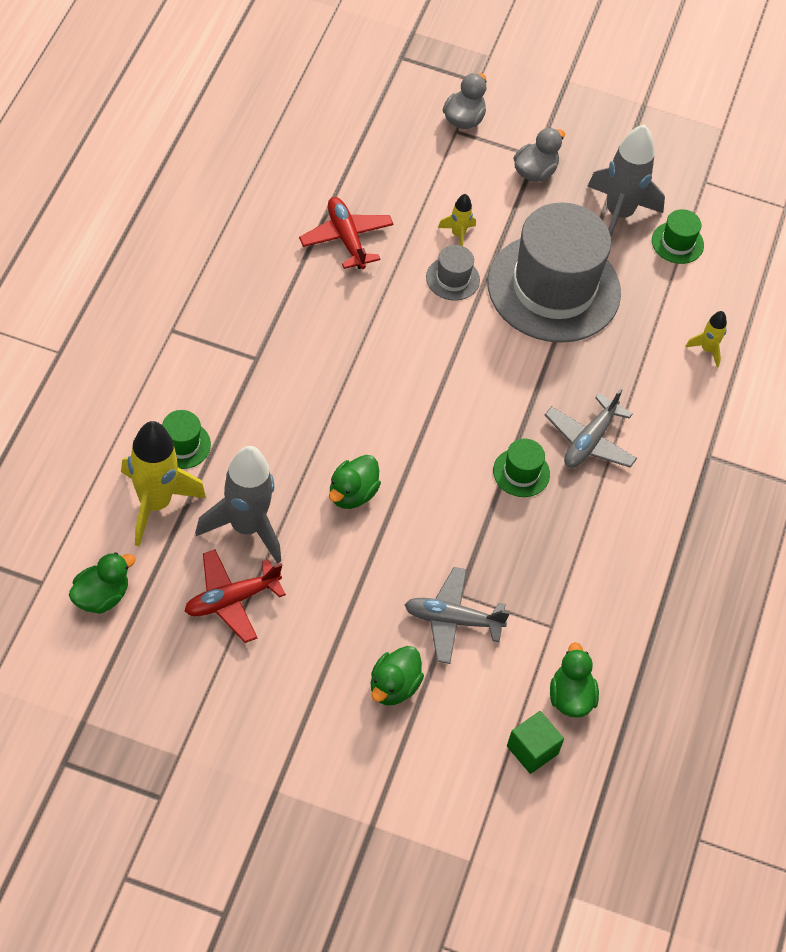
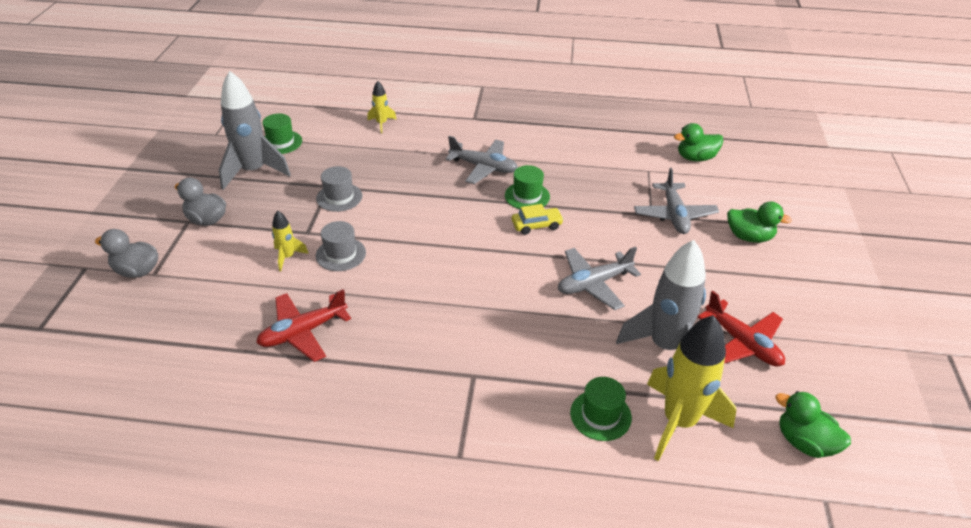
camera: 95 degrees left, 15 degrees down
green duck [329,455,381,509] -> grey plane [558,247,641,310]
grey hat [488,202,621,343] -> grey hat [316,166,362,212], size x0.40
green cube [507,711,564,774] -> none
none -> yellow car [512,204,564,235]

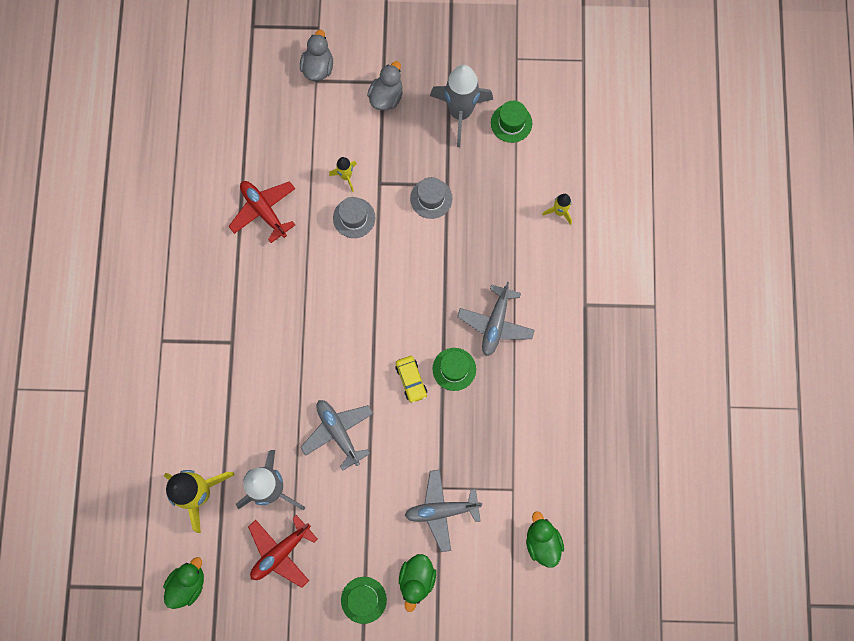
camera: 85 degrees right, 35 degrees up
green hat [570,377,632,441] -> green hat moved to [341,577,387,624]

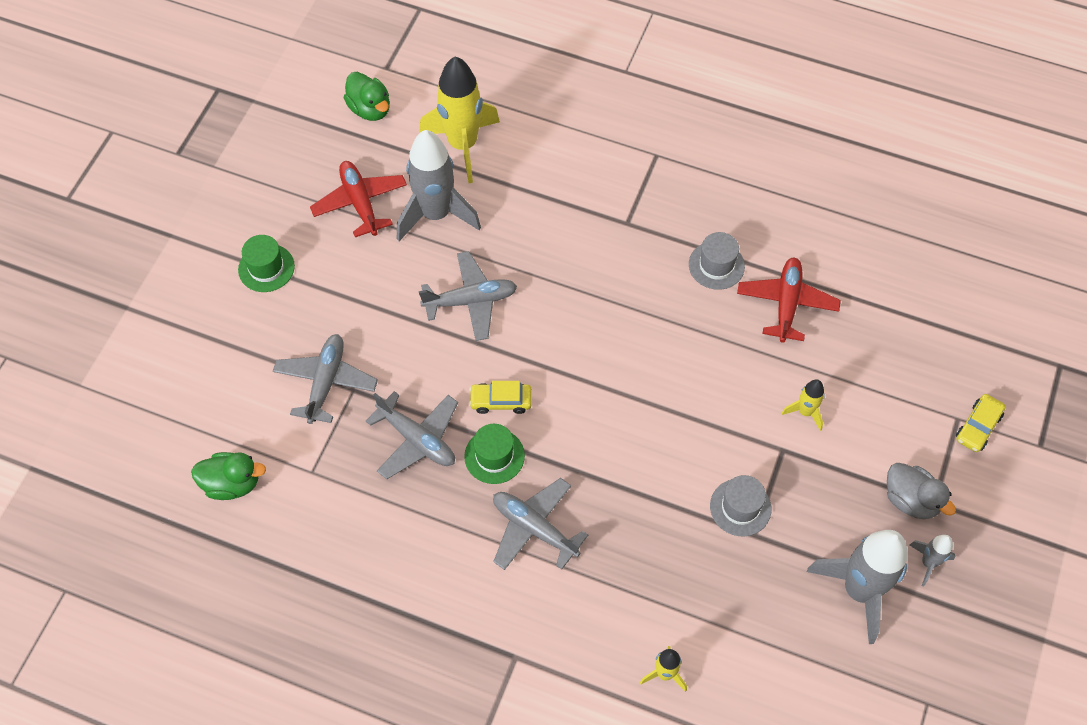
camera: 110 degrees right, 15 degrees down
red plane [228,181,295,243] -> red plane turned 60 degrees counterclockwise [737,258,841,343]
grey duck [300,30,333,81] -> yellow car [956,394,1006,452]
grey hat [333,197,375,238] -> grey hat moved to [689,232,745,290]
green duck [399,554,436,612] -> none
green hat [491,101,532,143] -> none
none -> grey plane [366,391,458,479]
none -> grey rocket [910,535,956,587]

